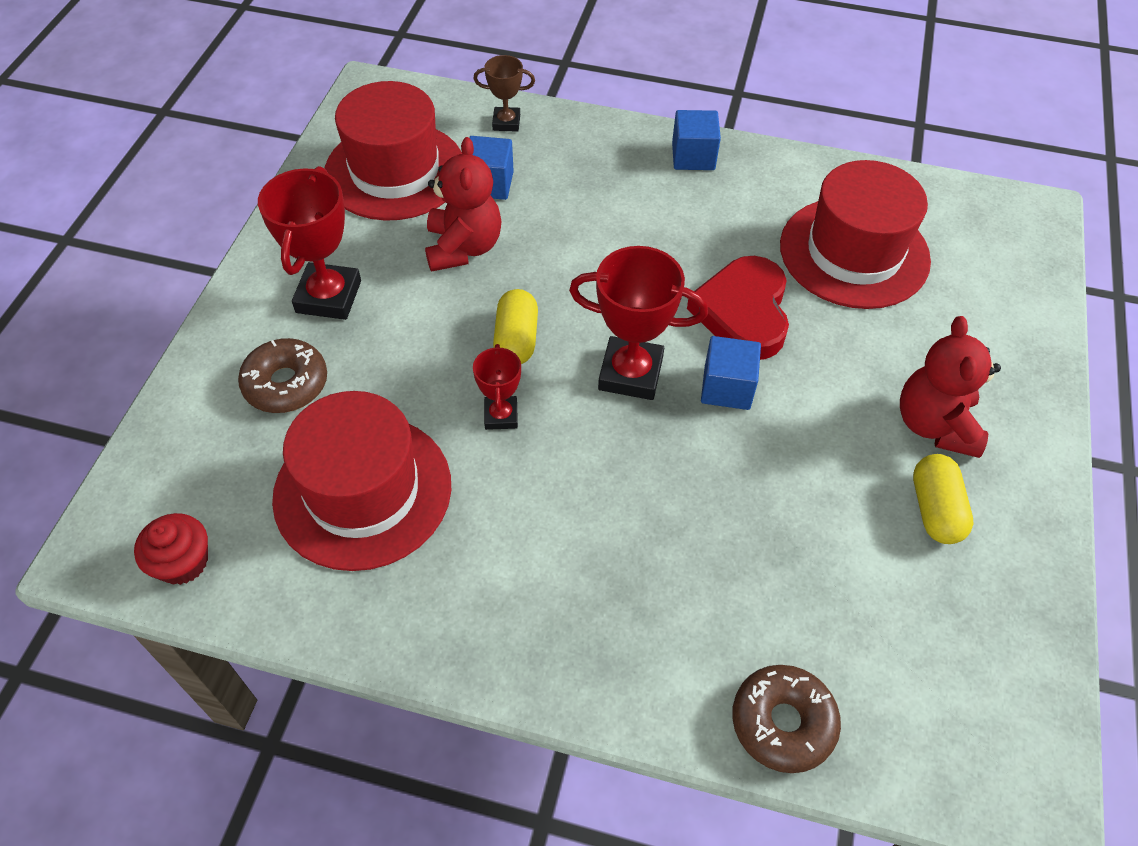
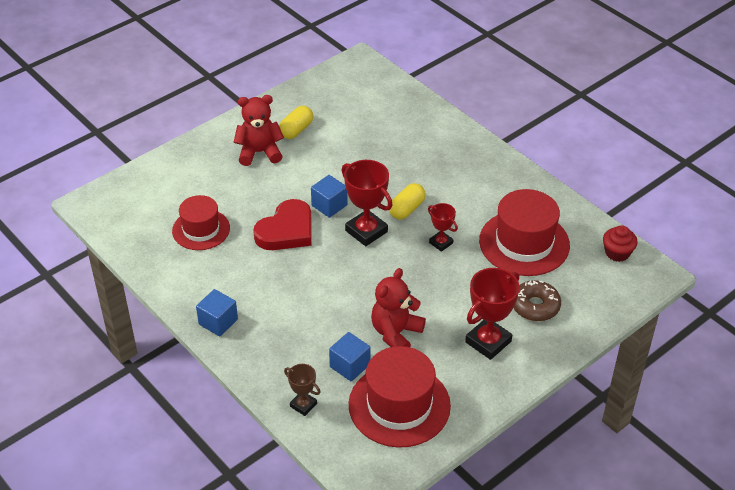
camera: 145 degrees left, 10 degrees down
red trophy [473,344,521,430] -> red trophy turned 75 degrees counterclockwise [428,203,458,252]
yellow capsule [493,289,538,364] -> yellow capsule moved to [389,183,426,220]
brown donut [732,665,841,773] -> none
red hat [780,160,931,309] -> red hat [172,195,230,250], size x0.64
red teddy bear [900,316,1001,458] -> red teddy bear turned 135 degrees counterclockwise [234,95,284,166]

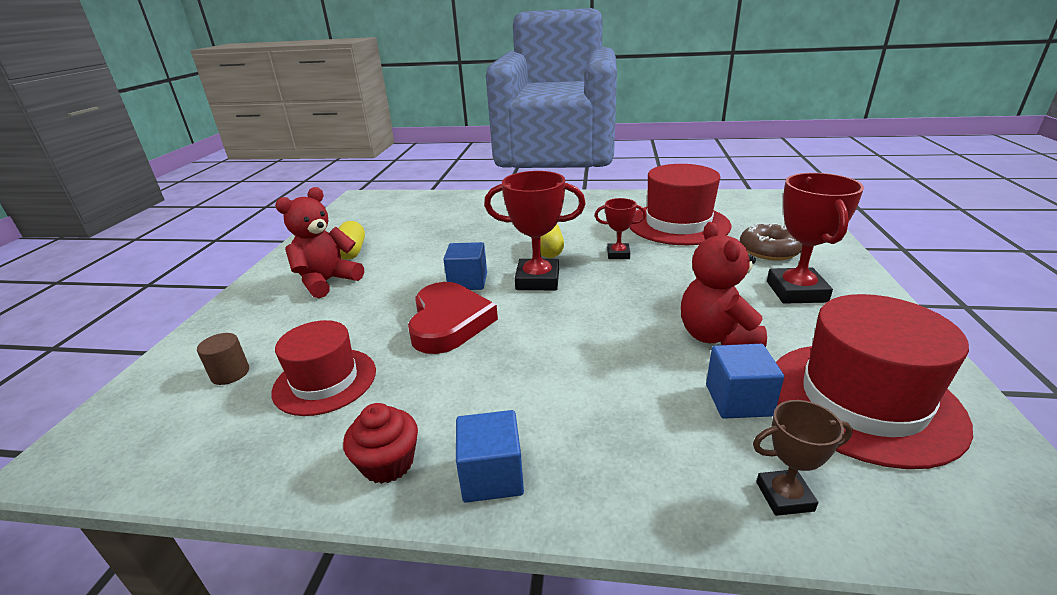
camera: 40 degrees left, 15 degrees down
red cupcake [603,225,638,262] -> red cupcake moved to [343,403,418,484]
none -> brown cylinder [197,333,249,385]

